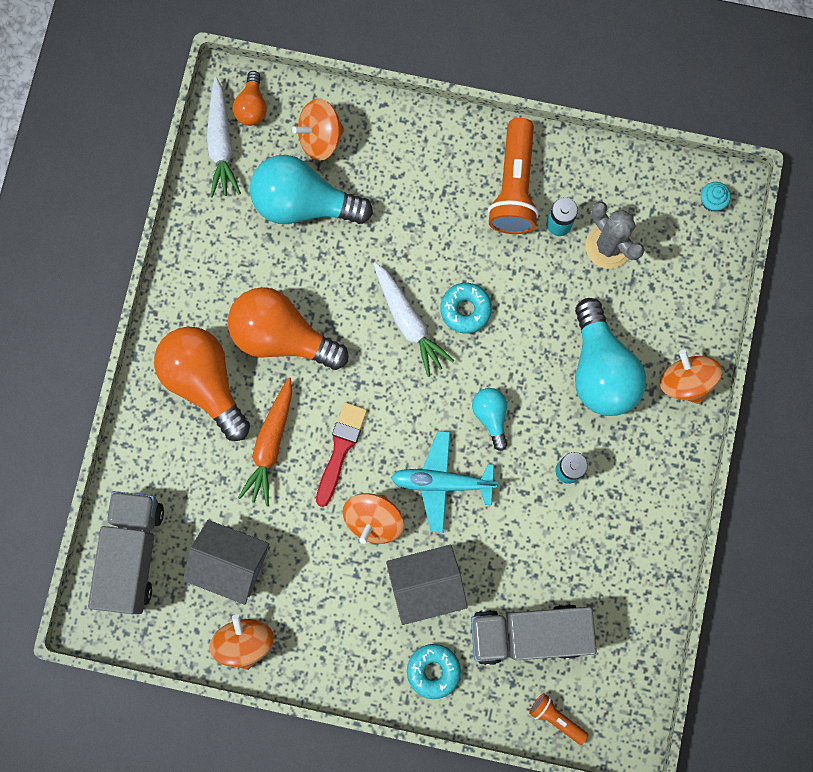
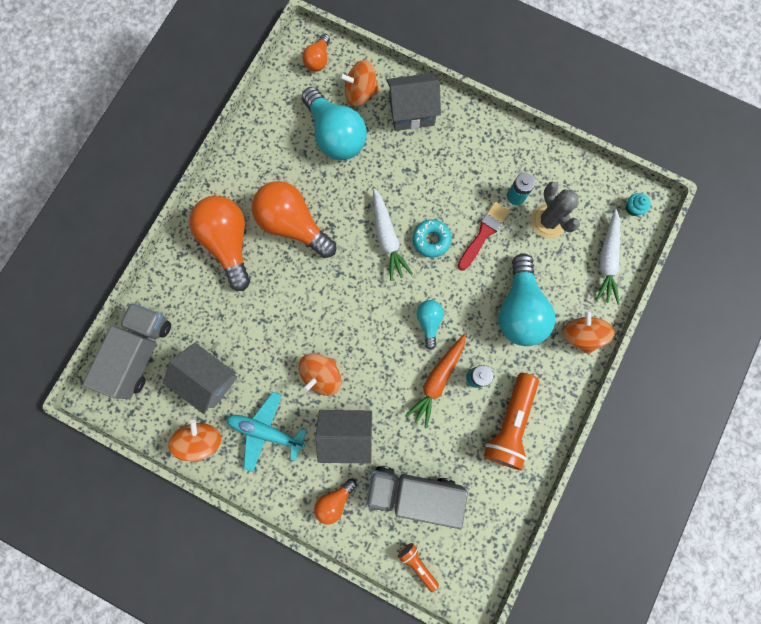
camera: 15 degrees right, 0 degrees up
white carrot [207,77,241,198] -> white carrot moved to [596,209,620,304]
orange carrot [238,377,292,506] -> orange carrot moved to [405,334,466,429]
turquoise light bulb [250,155,373,224] -> turquoise light bulb turned 150 degrees counterclockwise [302,87,367,160]
red brush [316,402,367,507] -> red brush moved to [458,202,510,271]
turquoise plane [391,431,499,533] -> turquoise plane moved to [226,392,307,472]
turquoise donut [407,644,461,699] -> orange light bulb [314,479,357,525]
orange flashlight [488,118,539,234] -> orange flashlight moved to [484,373,539,470]
none -> grey house [387,73,441,131]

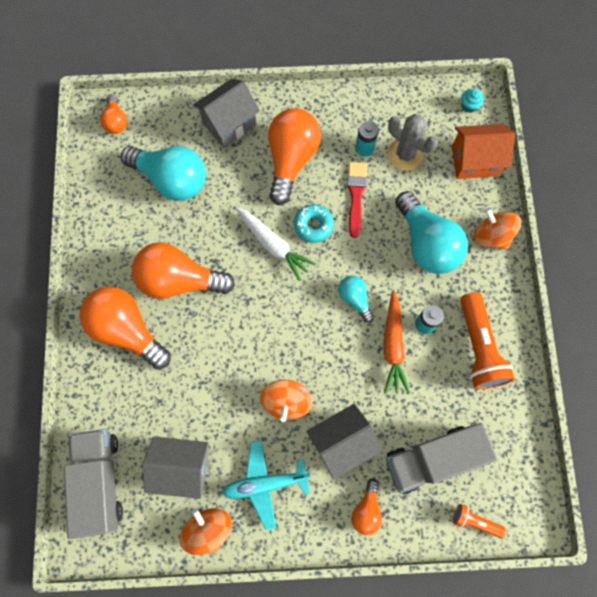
camera: 30 degrees left, 5 degrees down
orange spinning top [339,60,379,107] -> none
white carrot [596,209,620,304] -> orange house [452,124,515,179]
none -> orange light bulb [268,108,321,205]

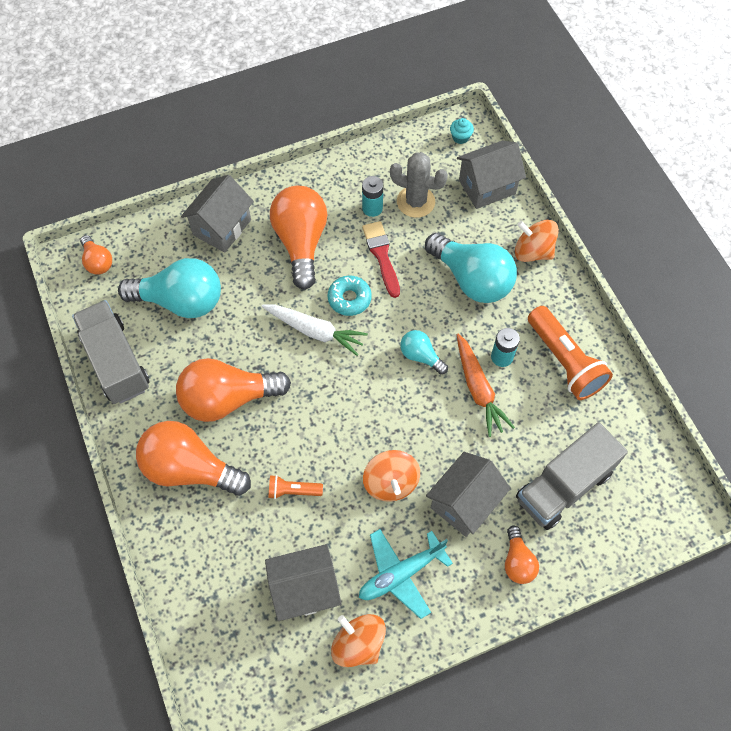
camera: 20 degrees left, 10 degrees down
grey truck [64,429,123,539] -> grey truck moved to [72,300,150,404]
orange house [452,124,515,179] -> grey house [457,140,526,209]
orange flashlight [453,504,506,538] -> orange flashlight moved to [268,475,323,499]

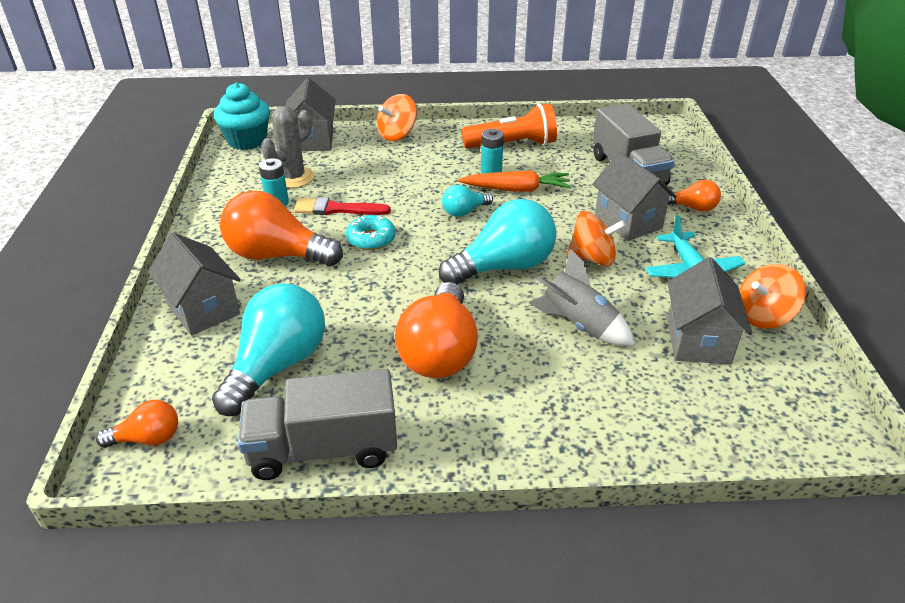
camera: 70 degrees left, 25 degrees down
orange light bulb [136,421,251,496] -> none
white carrot [262,304,368,356] -> none
orange flashlight [268,475,323,499] -> grey rocket [528,248,635,346]
turquoise light bulb [425,233,517,303] -> turquoise light bulb moved to [439,199,556,285]
turquoise cupcake [450,118,474,144] -> turquoise cupcake [214,82,270,150], size x2.25

